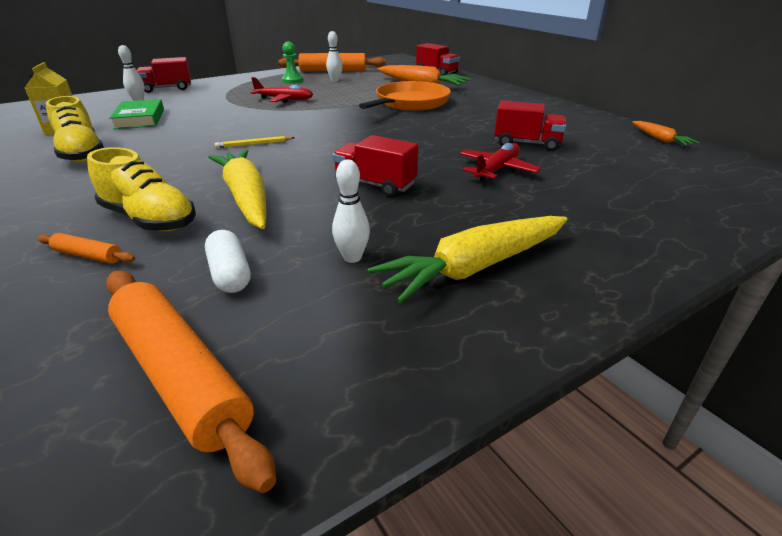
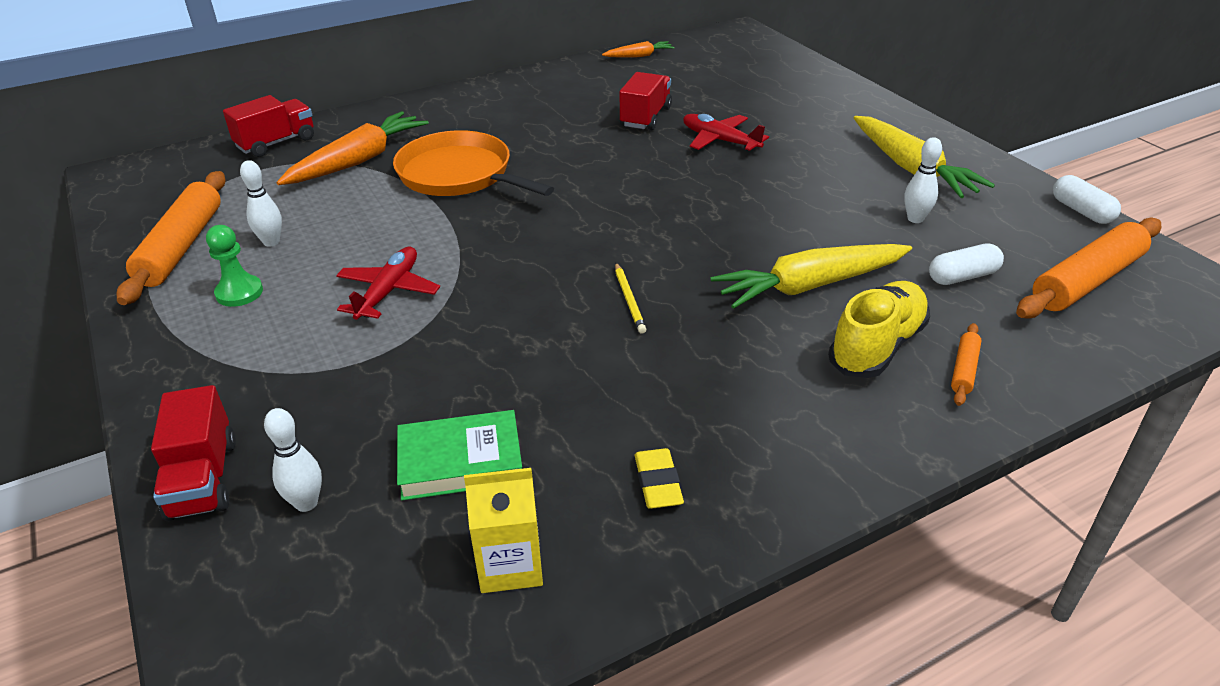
camera: 85 degrees left, 5 degrees up
yellow shoe [46,96,104,162] -> yellow eraser [635,448,684,509]
red truck [333,135,418,197] -> none
none -> white capsule [1053,175,1121,224]

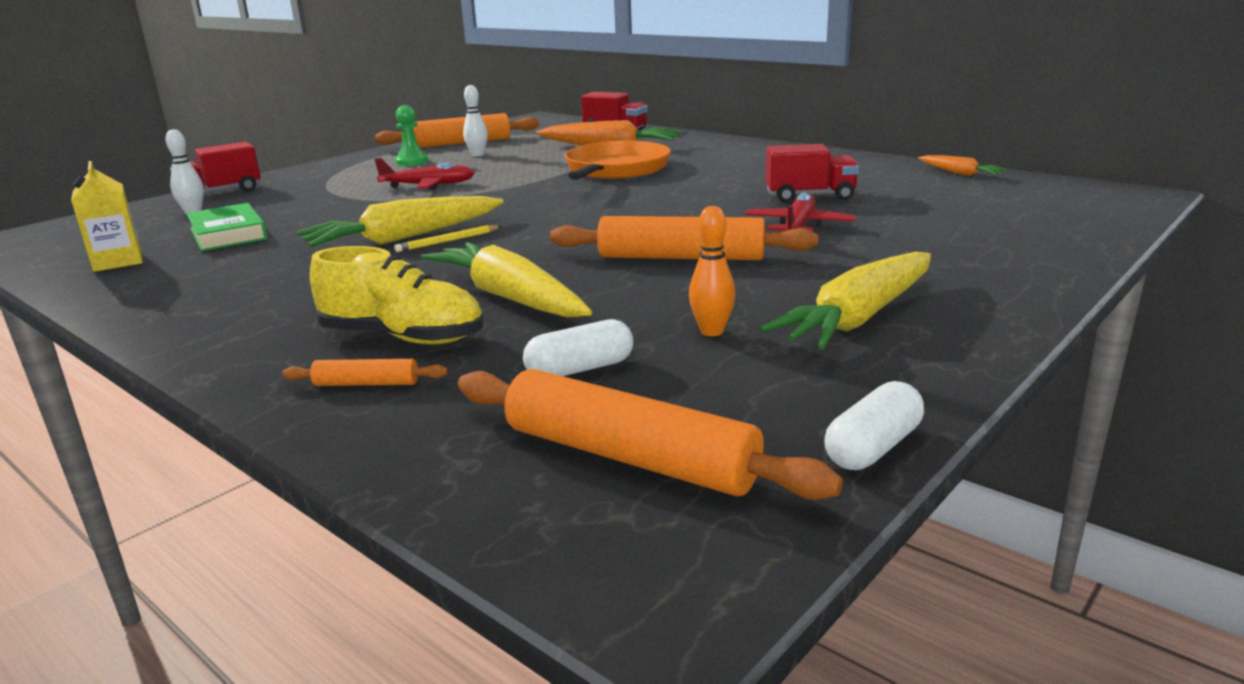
camera: 70 degrees right, 15 degrees down
yellow eraser [635,448,684,509] -> none
white bowling pin [904,137,942,223] -> orange bowling pin [689,206,735,336]
white capsule [929,243,1004,285] -> white capsule turned 75 degrees counterclockwise [523,319,633,376]
none -> yellow carrot [297,196,504,247]
none -> orange rolling pin [550,216,818,260]

